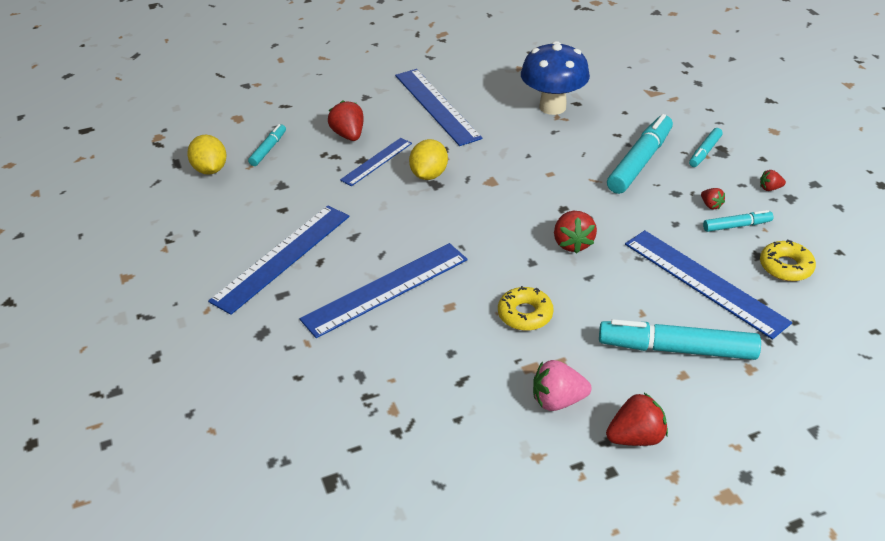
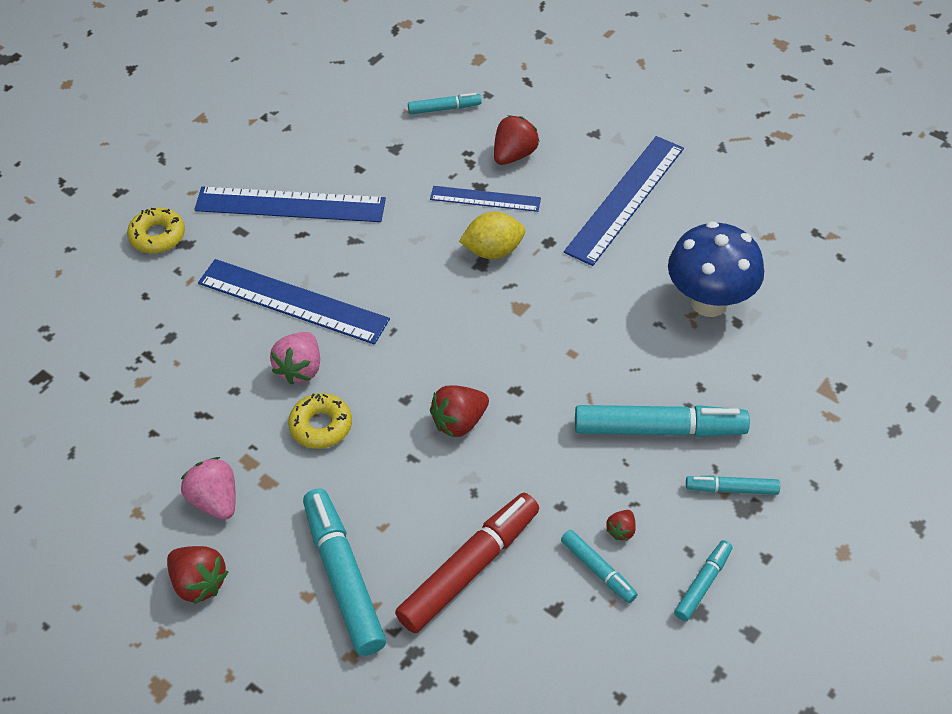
camera: 60 degrees right, 10 degrees up
yellow lemon [187,134,226,175] -> none
blue ruler [625,230,792,340] -> red marker [395,493,539,633]
red strawberry [760,170,786,191] -> turquoise marker [674,540,733,621]
yellow donut [760,240,816,281] -> yellow donut moved to [127,208,185,253]
none -> pink strawberry [270,332,320,385]

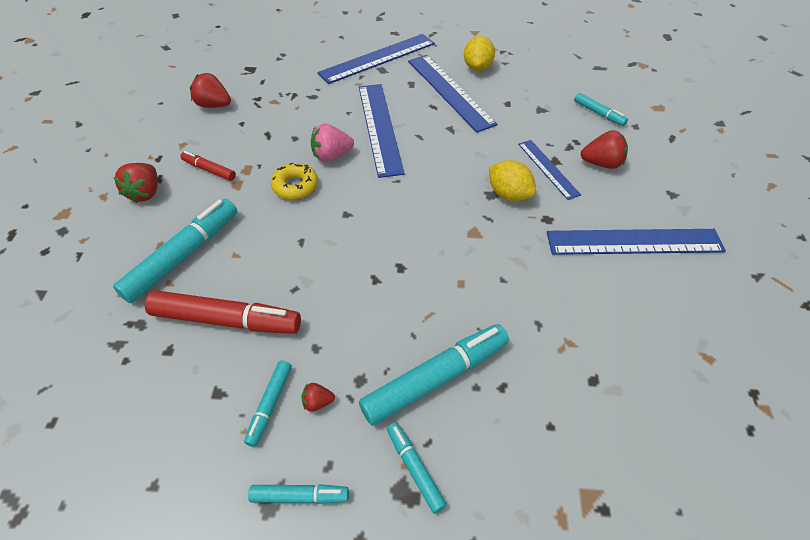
camera: 55 degrees right, 0 degrees up
yellow donut [127,208,185,253] -> blue ruler [318,34,435,84]
pink strawberry [181,457,236,520] -> red marker [180,151,236,181]
red strawberry [430,385,489,438] -> red strawberry moved to [190,73,231,108]
turquoise marker [575,405,750,437] -> turquoise marker turned 90 degrees counterclockwise [359,324,509,426]
blue mushroom [668,221,764,317] -> none
none -> yellow lemon [464,36,495,71]

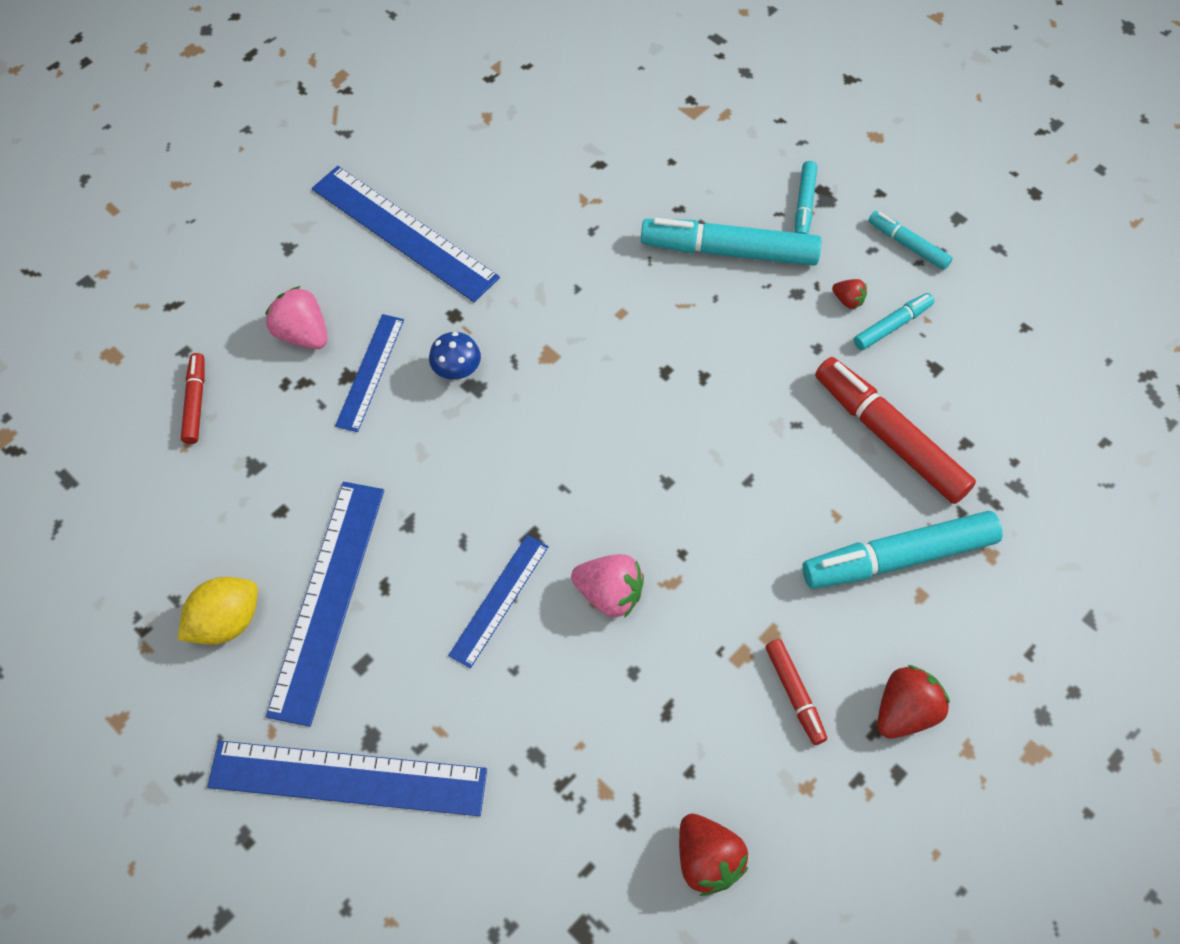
camera: 140 degrees left, 10 degrees up
yellow donut [271,163,318,200] -> none
blue ruler [359,84,405,178] -> blue ruler [448,535,549,668], size x0.58
yellow lemon [489,160,536,201] -> blue mushroom [429,332,481,381]
turquoise marker [574,93,628,126] -> red marker [181,353,205,444]
red strawberry [581,130,628,169] -> pink strawberry [265,286,328,349]

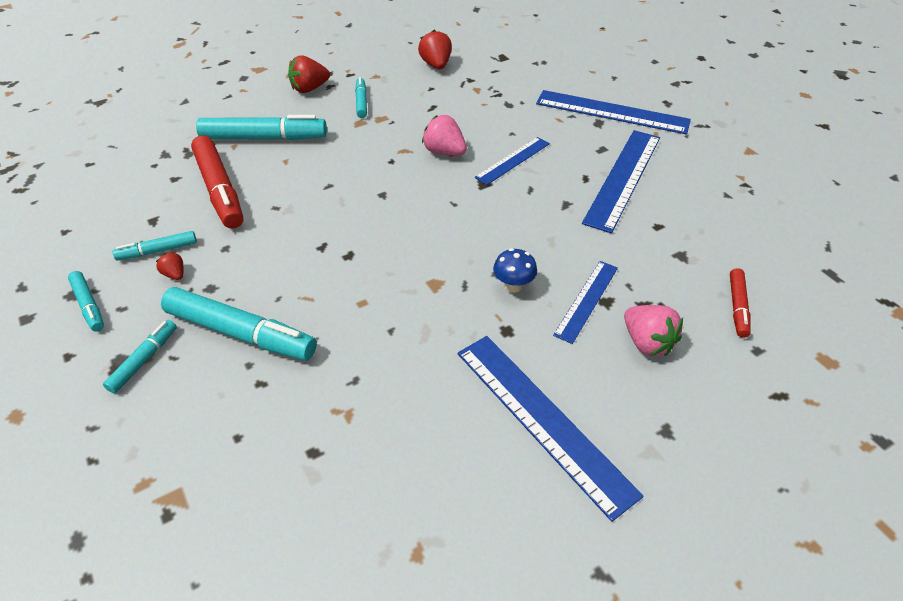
camera: 165 degrees left, 15 degrees down
yellow lemon [178,577,258,645] -> none
red marker [765,639,827,745] -> turquoise marker [355,77,367,118]

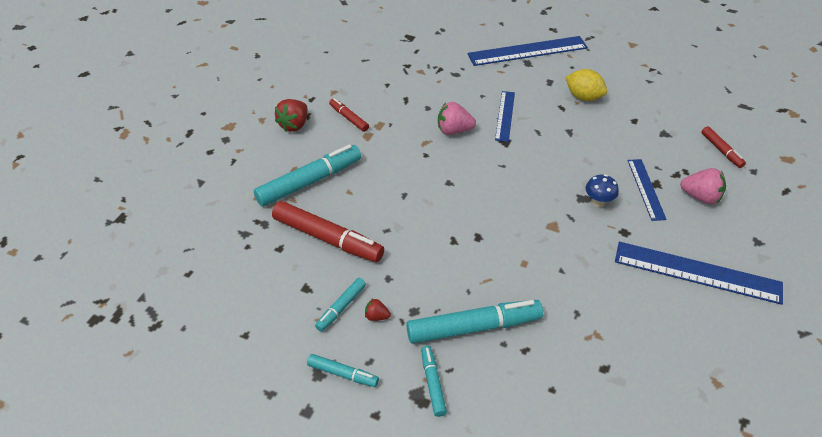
camera: 35 degrees left, 0 degrees up
turquoise marker [355,77,367,118] -> red marker [329,98,369,132]
red strawberry [418,30,452,69] -> none
blue ruler [582,130,660,233] -> yellow lemon [566,69,607,101]

